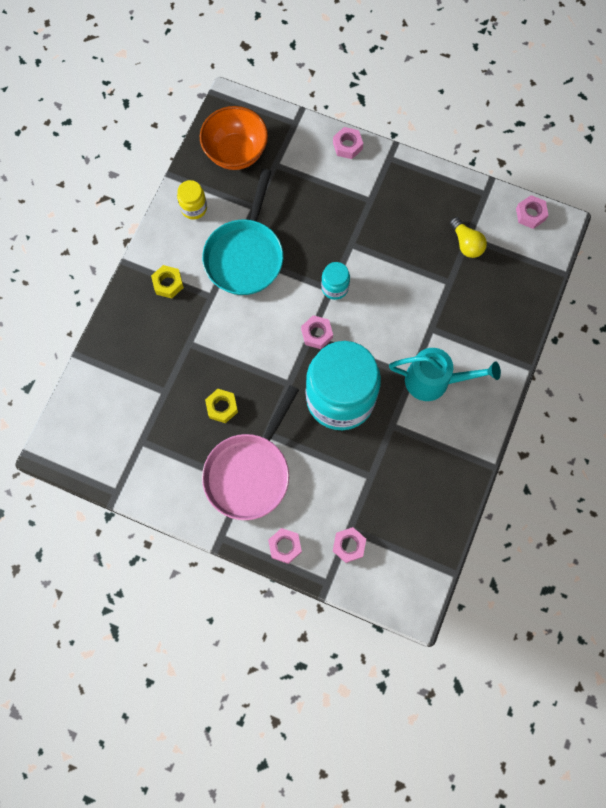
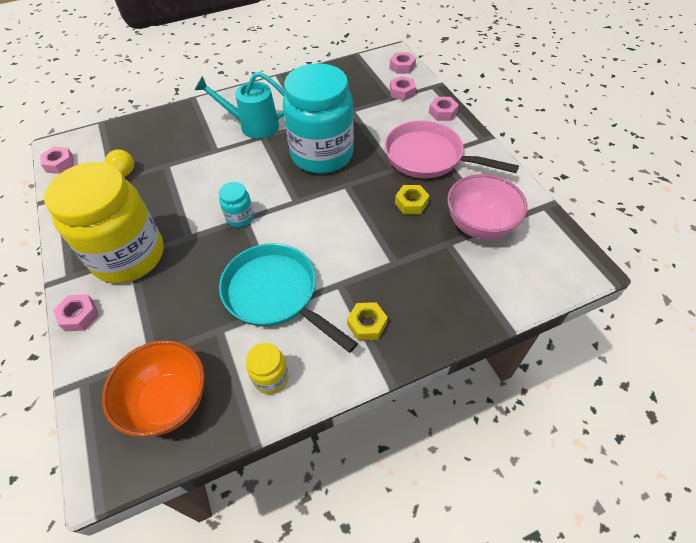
camera: 135 degrees left, 20 degrees down
turquoise pan [202,169,283,295] -> turquoise pan turned 105 degrees counterclockwise [219,243,358,353]
pink pan [202,385,299,520] -> pink pan turned 135 degrees counterclockwise [385,120,519,178]
pink nut [301,315,333,349] -> pink nut moved to [389,52,416,74]
turquoise watering can [389,348,501,401] -> turquoise watering can turned 45 degrees counterclockwise [195,72,285,139]
none -> yellow jar [44,162,164,284]
none -> pink bowl [447,174,528,240]

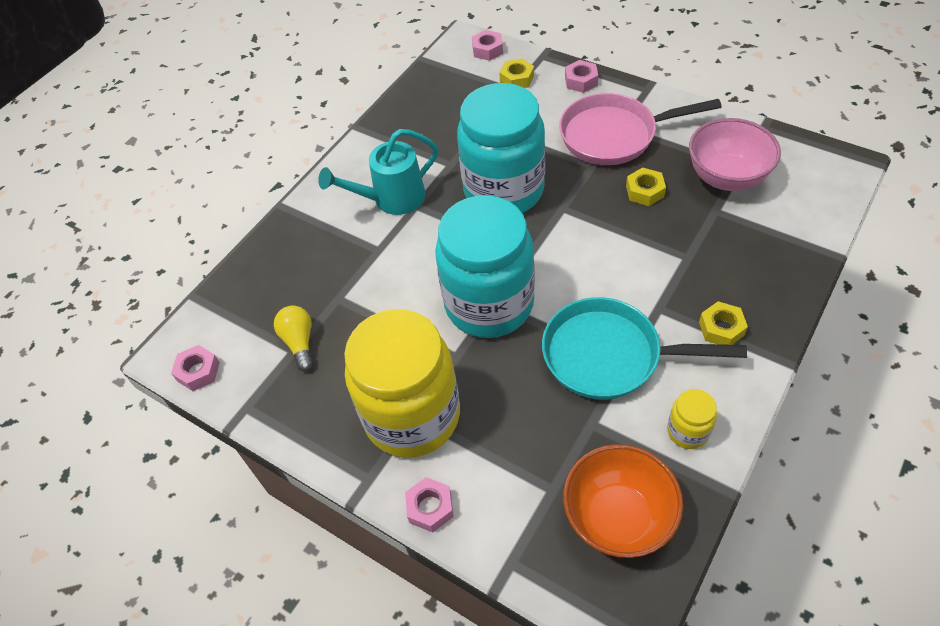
camera: 30 degrees left, 0 degrees up
turquoise jar [219,182,254,227] -> turquoise jar [435,195,535,338], size x2.42
pink nut [390,76,416,101] -> yellow nut [499,58,534,88]

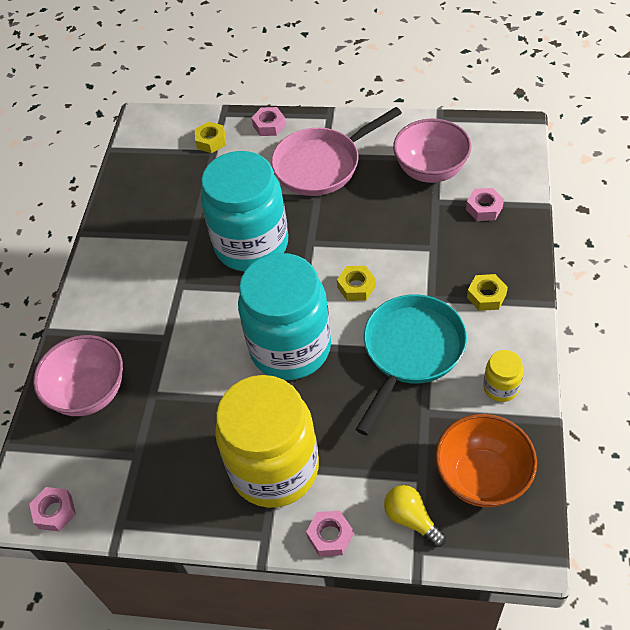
camera: 25 degrees left, 0 degrees up
yellow light bulb [274,306,313,371] -> yellow light bulb moved to [384,485,446,547]
turquoise watering can [318,129,438,215] -> none
pink nut [472,30,503,61] -> pink nut moved to [466,188,504,221]
turquoise pan [542,297,747,400] -> turquoise pan turned 135 degrees clockwise [356,294,467,435]
yellow nut [626,167,666,206] -> yellow nut moved to [337,266,376,301]
none -> pink bowl [33,335,123,416]

